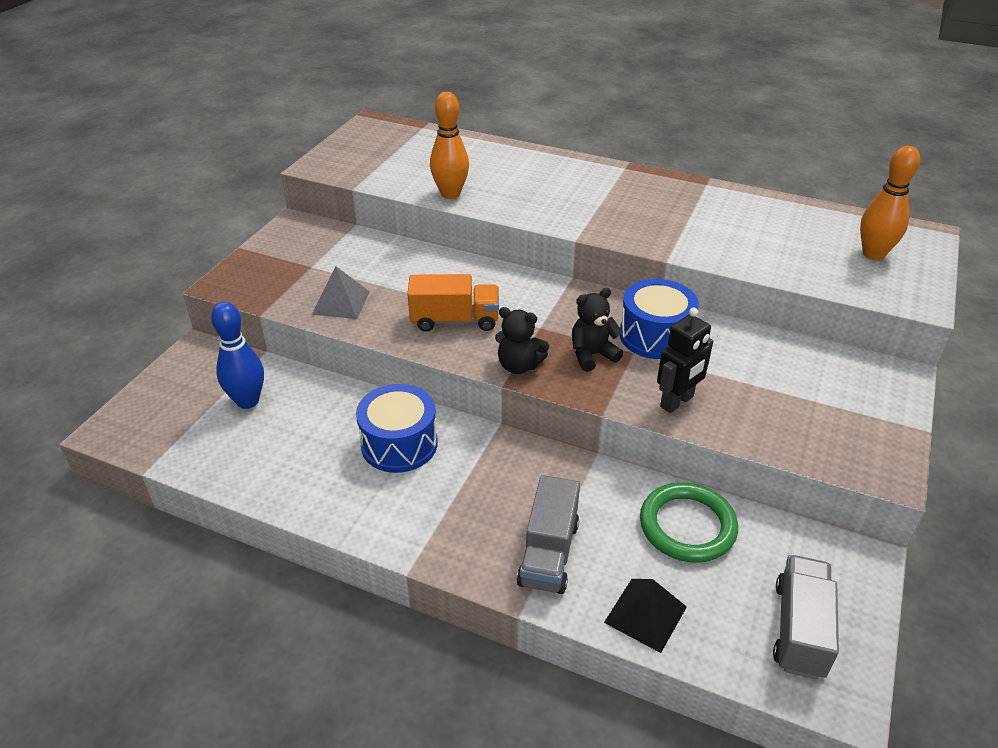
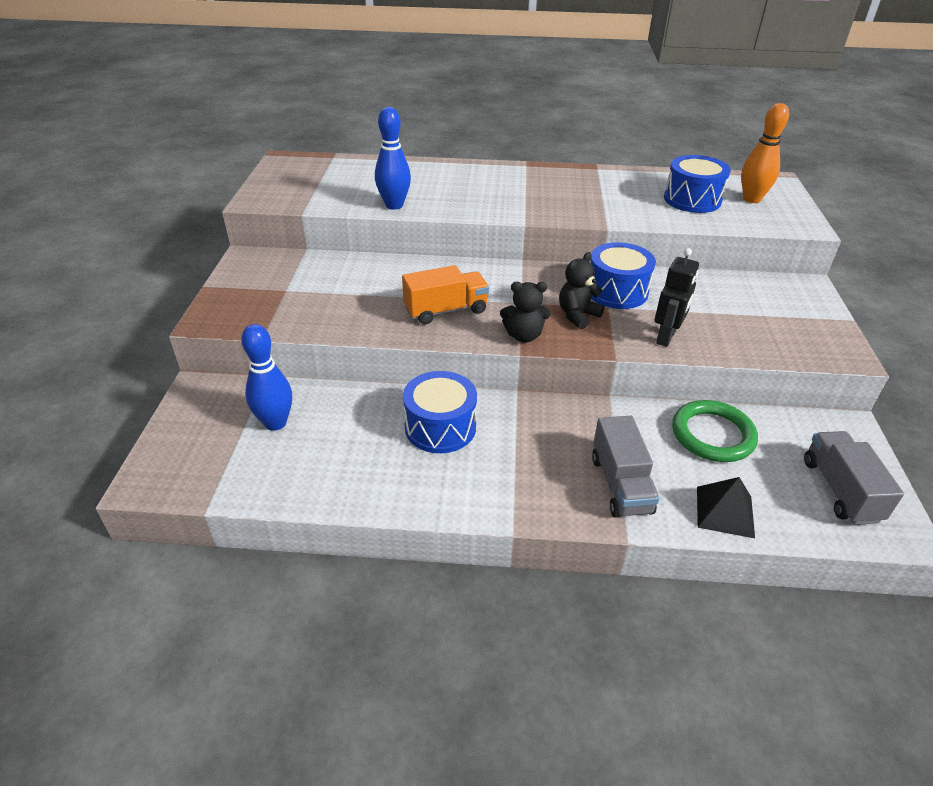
camera: 20 degrees left, 0 degrees up
grey pyramid [312,266,370,319] -> none
orange bowling pin [430,92,469,199] -> blue bowling pin [375,107,411,210]
none -> blue drum [664,155,731,213]

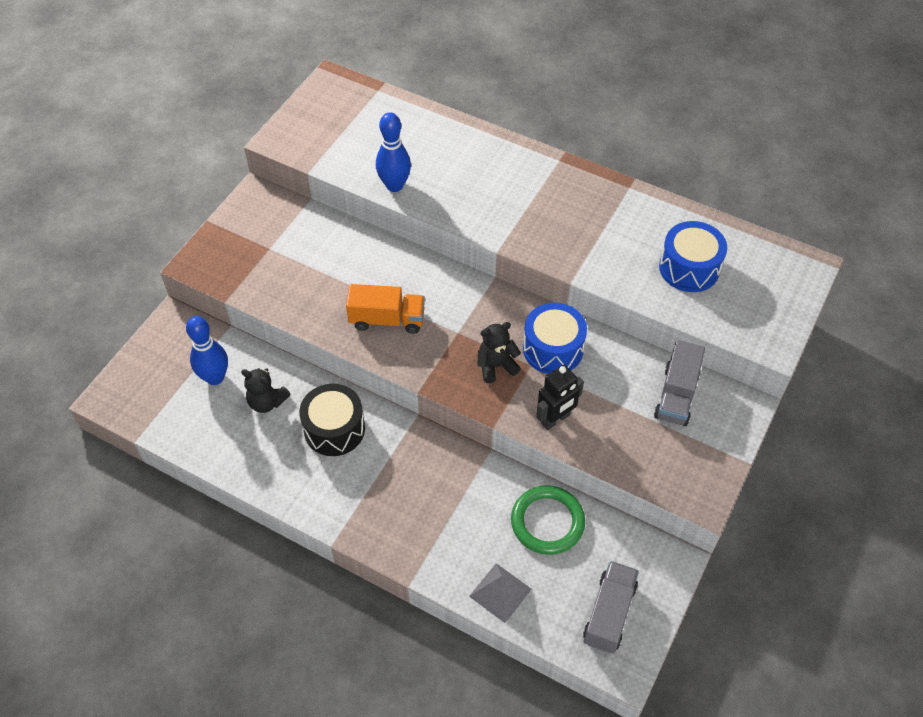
camera: 25 degrees right, 15 degrees up
blue drum [403,371,477,453] -> black drum [299,384,365,456]
black teddy bear [500,282,550,343] -> black teddy bear moved to [241,368,291,413]
grey truck [592,416,660,518] -> grey truck moved to [654,340,705,426]
black pyramid [697,477,755,538] -> grey pyramid [469,563,532,623]
orange bowling pin [741,103,789,203] -> none

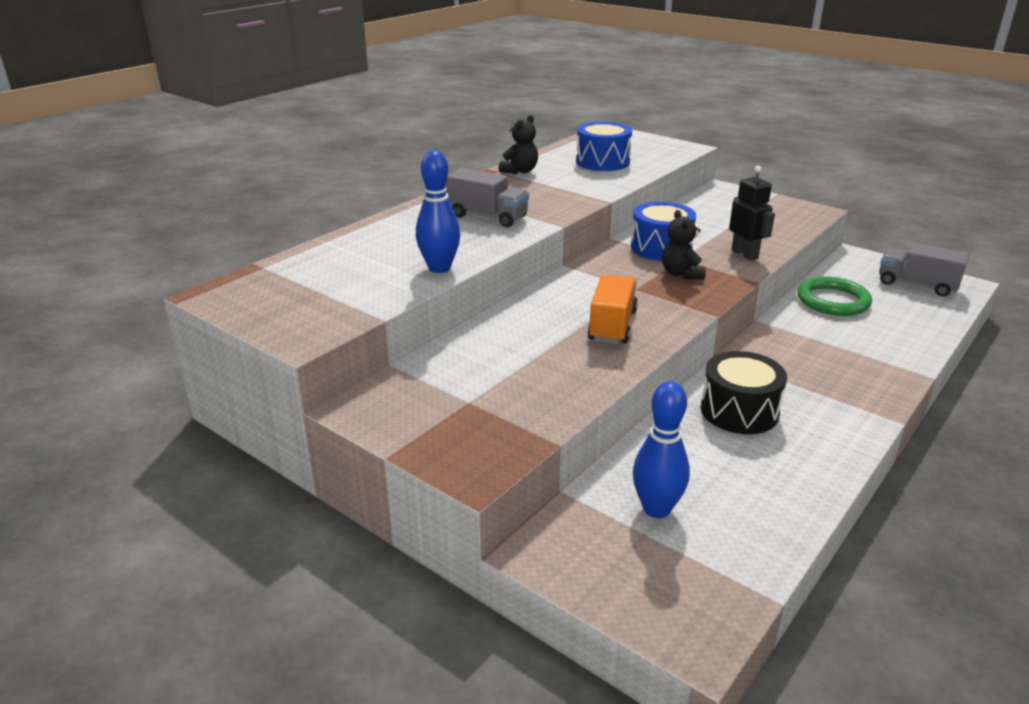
camera: 80 degrees left, 25 degrees down
black teddy bear [241,368,291,413] -> black teddy bear moved to [499,115,538,174]
grey pyramid [469,563,532,623] -> none
grey truck [654,340,705,426] -> grey truck moved to [446,168,529,227]

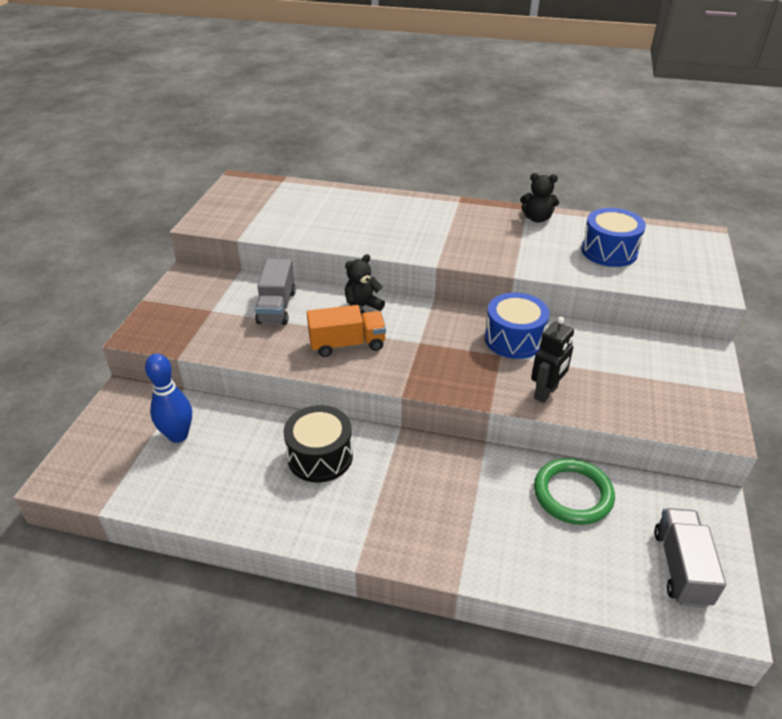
camera: 65 degrees right, 10 degrees up
blue bowling pin [416,151,460,273] -> none
grey truck [446,168,529,227] -> grey truck moved to [255,258,296,325]
black teddy bear [662,210,706,279] -> black teddy bear moved to [345,254,385,316]

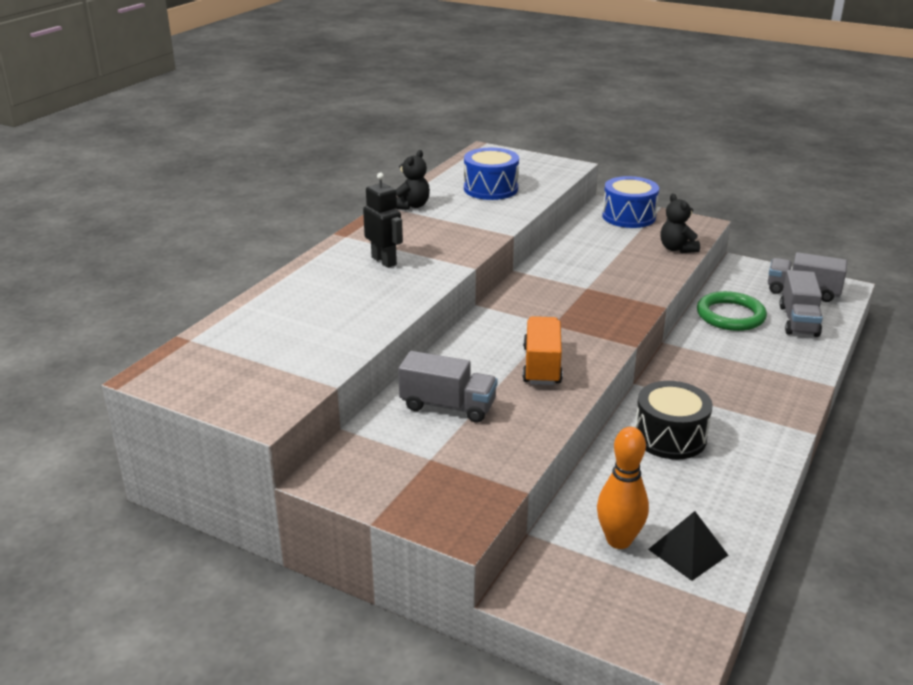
camera: 75 degrees left, 10 degrees down
blue bowling pin [145,354,192,443] -> orange bowling pin [597,427,649,549]
black teddy bear [345,254,385,316] -> black teddy bear moved to [660,193,700,253]
blue drum [485,293,550,359] -> blue drum moved to [602,176,659,228]
black robot [531,316,574,403] -> black robot moved to [363,173,403,268]
none -> black pyramid [648,511,728,581]
none -> grey truck [779,270,823,337]

